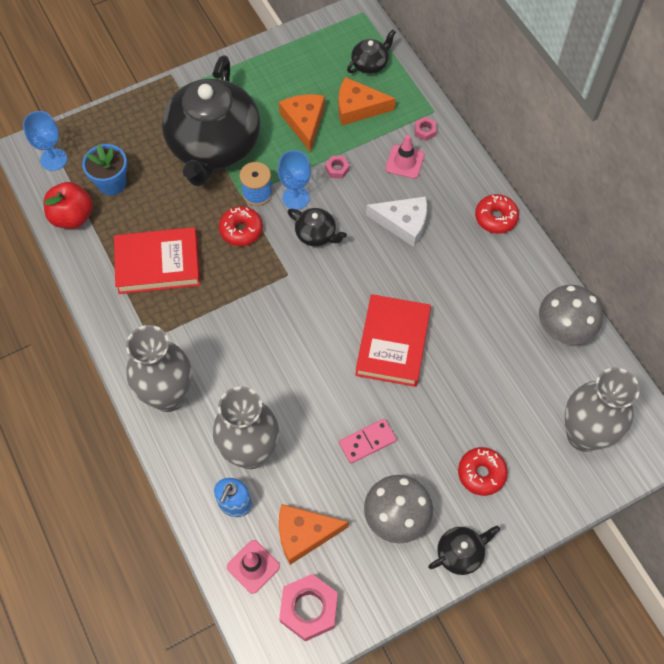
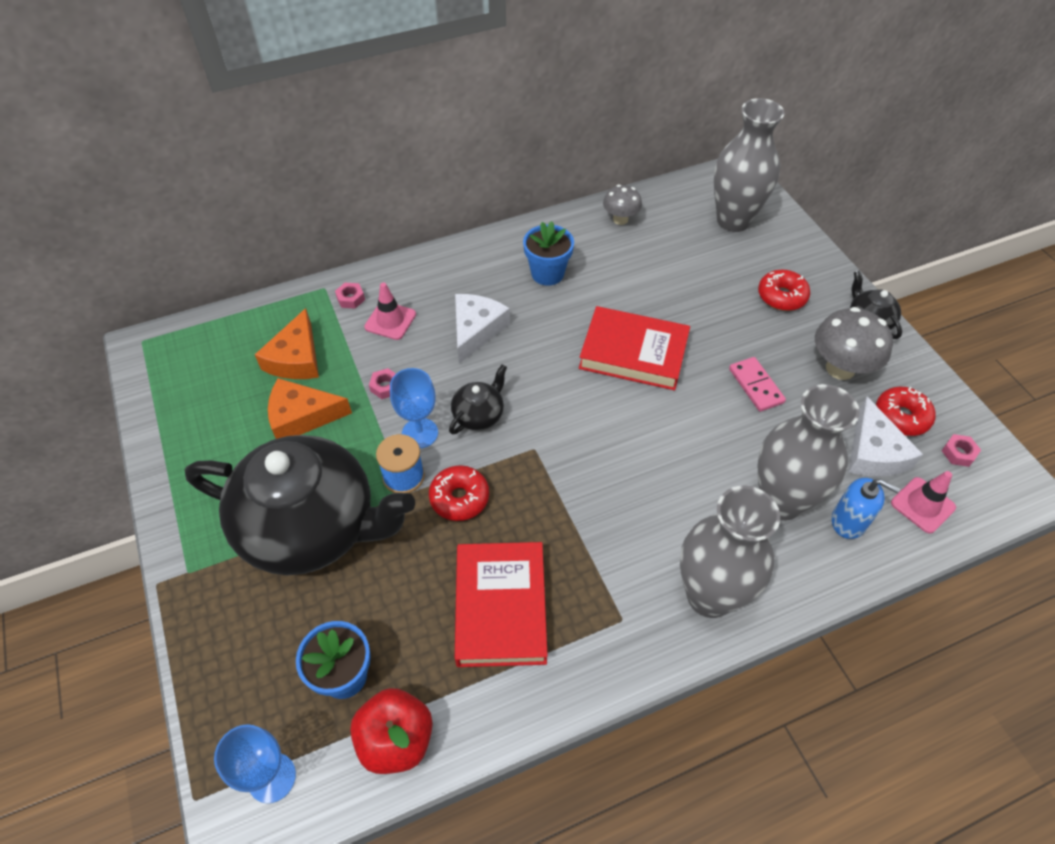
camera: 85 degrees left, 10 degrees down
orange cheese [279,504,349,565] -> white cheese [849,397,923,477]
pink nut [279,574,338,642] -> pink nut [942,434,981,467], size x0.48
black teapot [347,29,396,74] -> none
red donut [475,194,519,234] -> red donut moved to [876,387,936,436]
grey mushroom [539,285,603,345] -> grey mushroom [603,184,642,225], size x0.62
none -> blue flower pot [523,221,574,286]

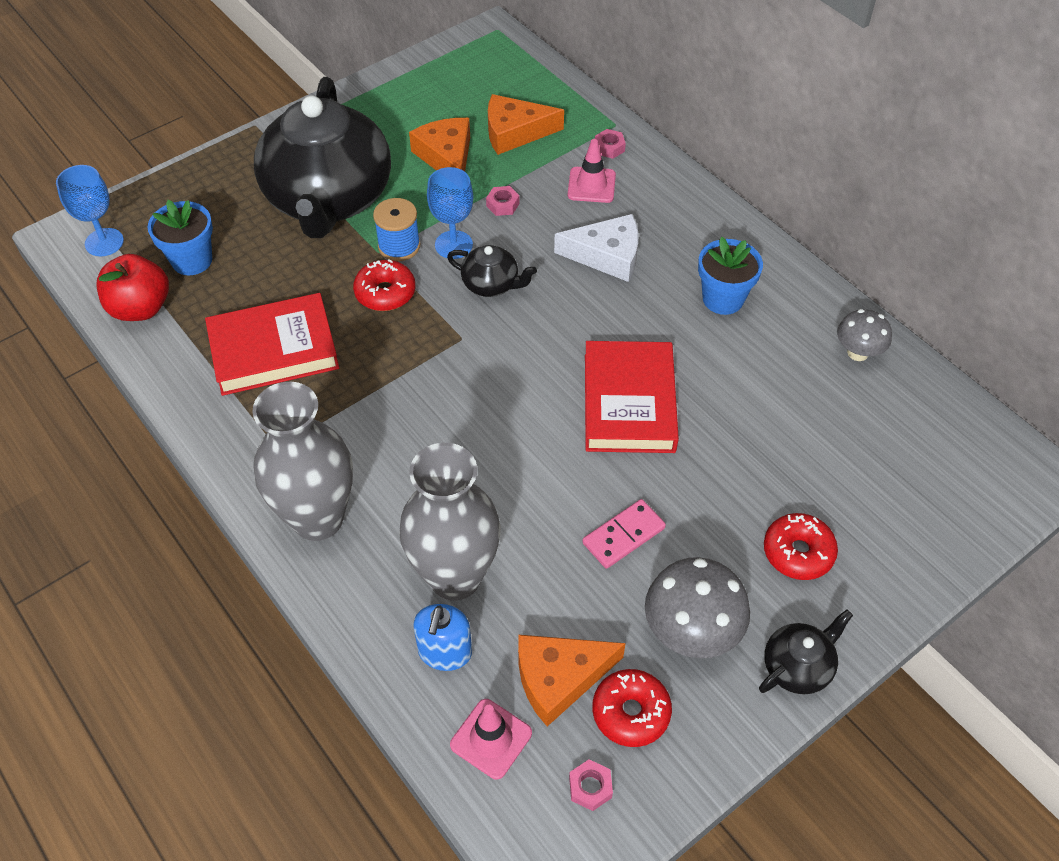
camera: 75 degrees right, 0 degrees up
grey vase [714,98,785,232] -> none
white cheese [849,397,923,477] -> orange cheese [518,635,626,727]

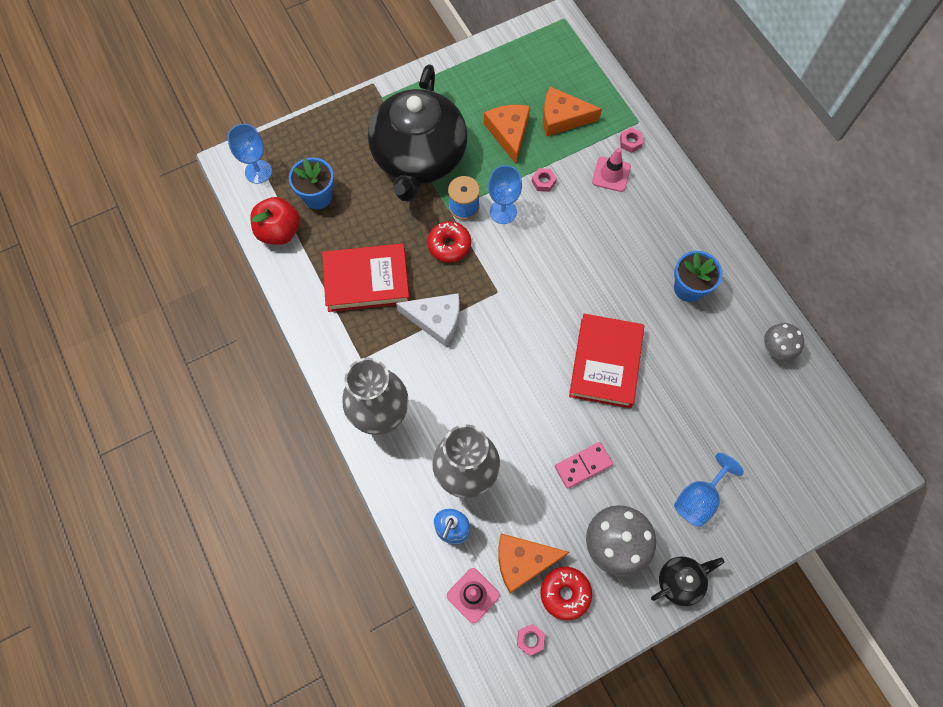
camera: 10 degrees right, 15 degrees up
black teapot [447,245,537,297] -> none
white cheese [554,214,639,282] -> white cheese moved to [396,293,460,347]
red donut [764,513,838,580] -> blue goblet [674,453,744,527]

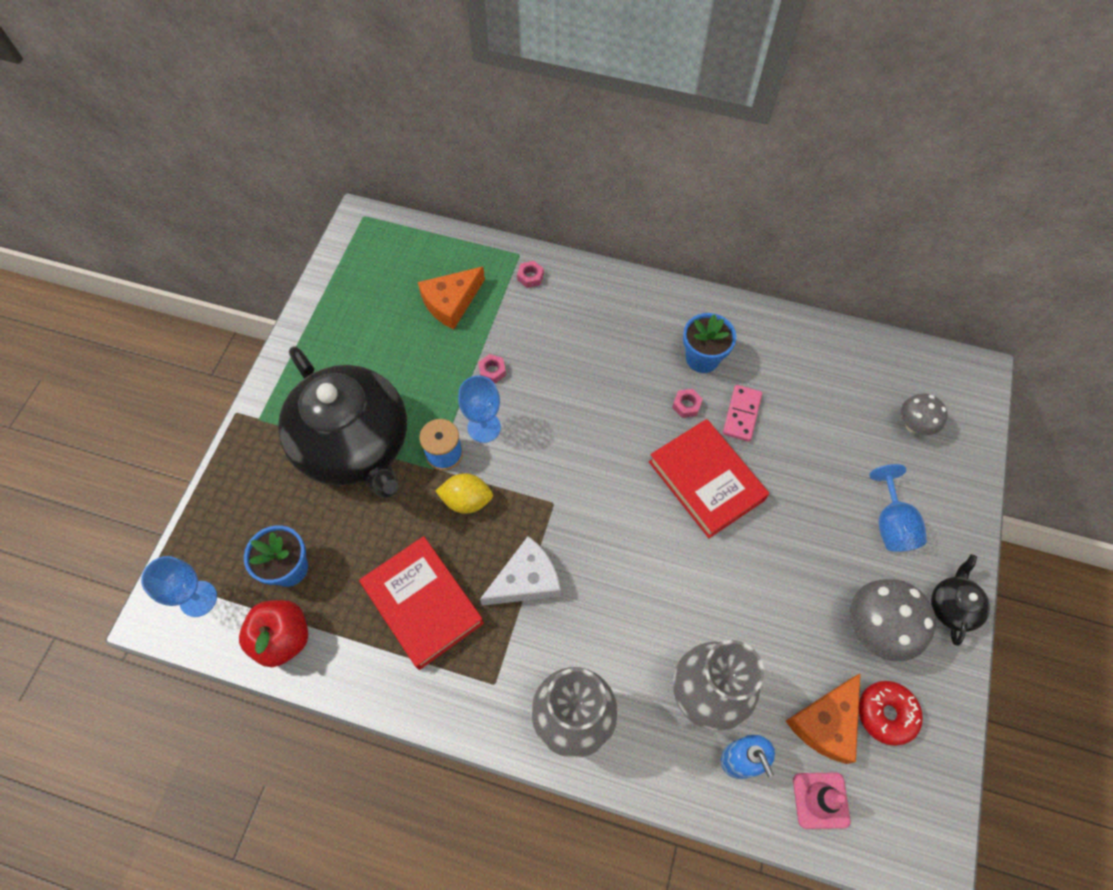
camera: 45 degrees left, 5 degrees down
red book [322,243,410,312] -> red book turned 75 degrees counterclockwise [359,536,484,670]
red donut [427,221,471,262] -> yellow lemon [436,473,493,514]
orange cheese [484,105,530,164] -> none
pink nut [517,624,545,656] -> pink nut moved to [672,389,703,418]
pink domino [555,442,613,489] -> pink domino moved to [723,385,762,442]
pink traffic cone [592,148,631,192] -> none
grey mushroom [764,323,804,360] -> grey mushroom moved to [901,394,947,435]

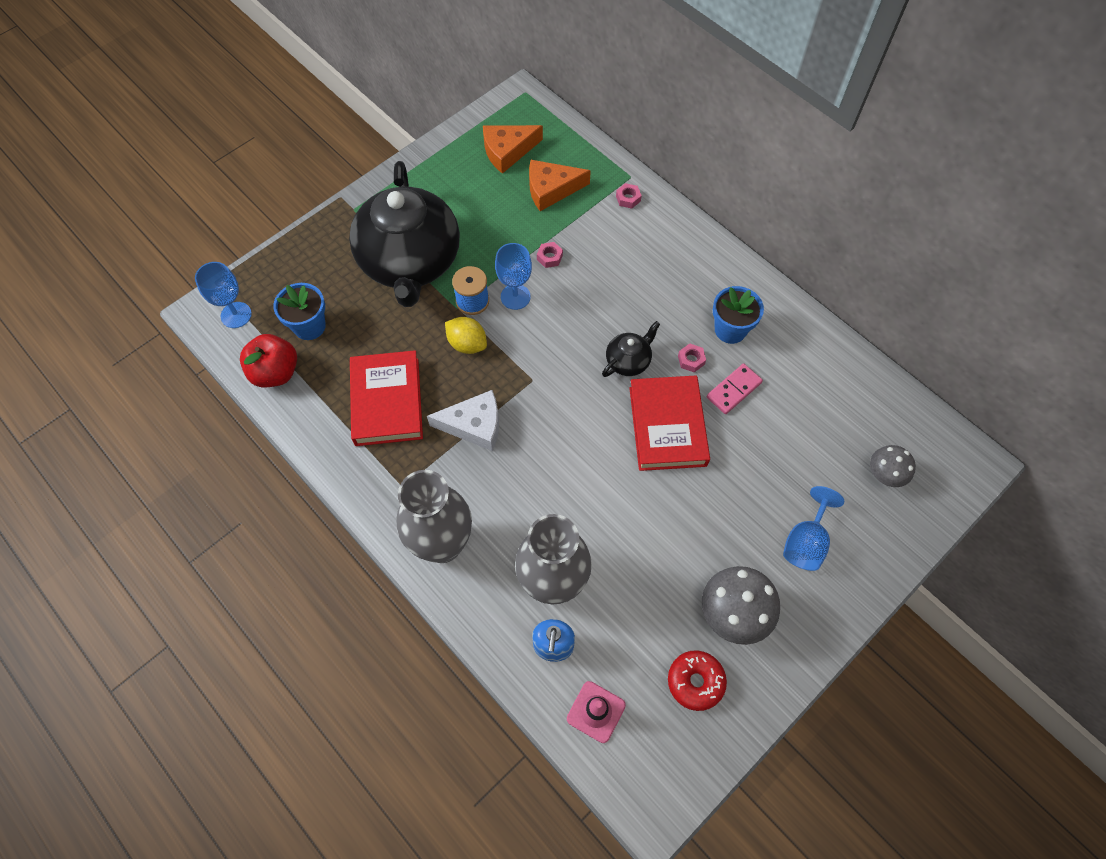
camera: 30 degrees right, 0 degrees up
orange cheese [786,674,860,764] -> orange cheese moved to [483,125,543,174]
black teapot [931,554,990,646] -> black teapot moved to [602,321,660,377]

